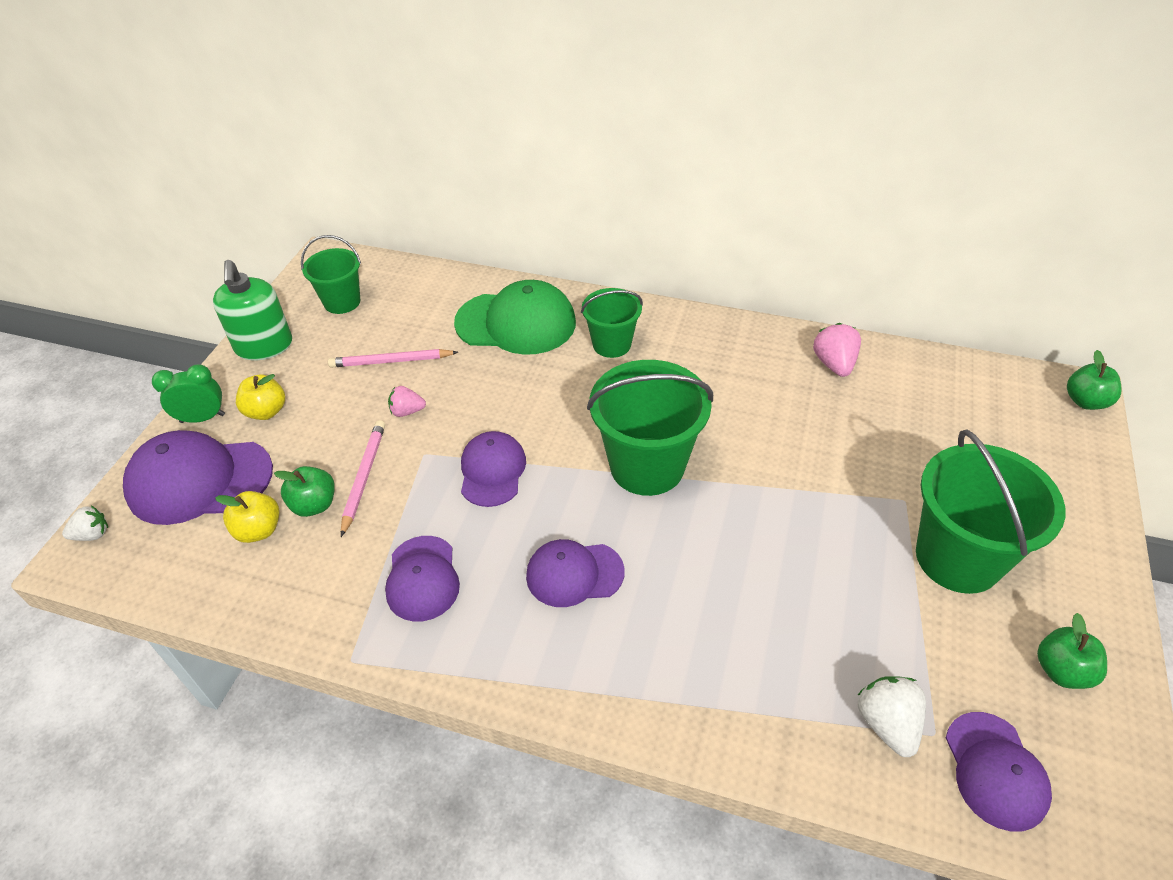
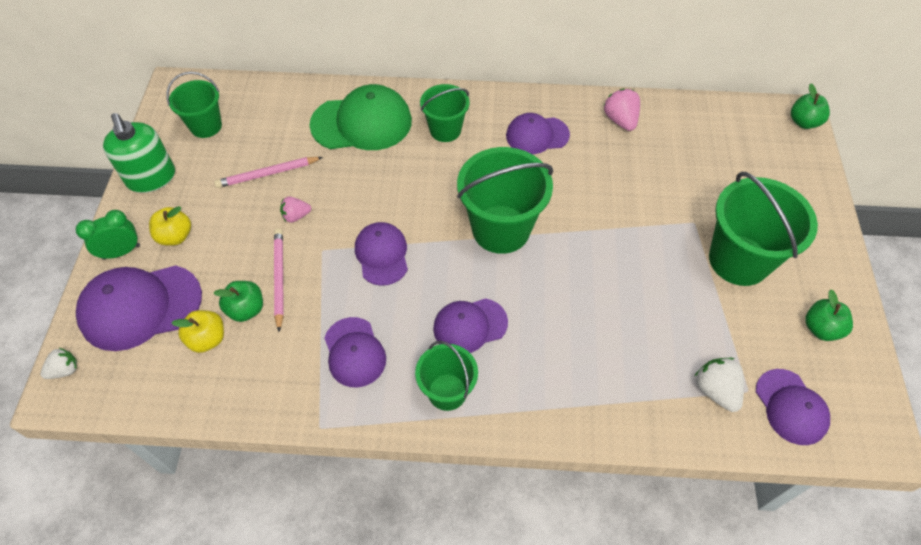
camera: 15 degrees left, 10 degrees up
none -> green bucket [415,341,478,411]
none -> purple cap [506,113,570,154]

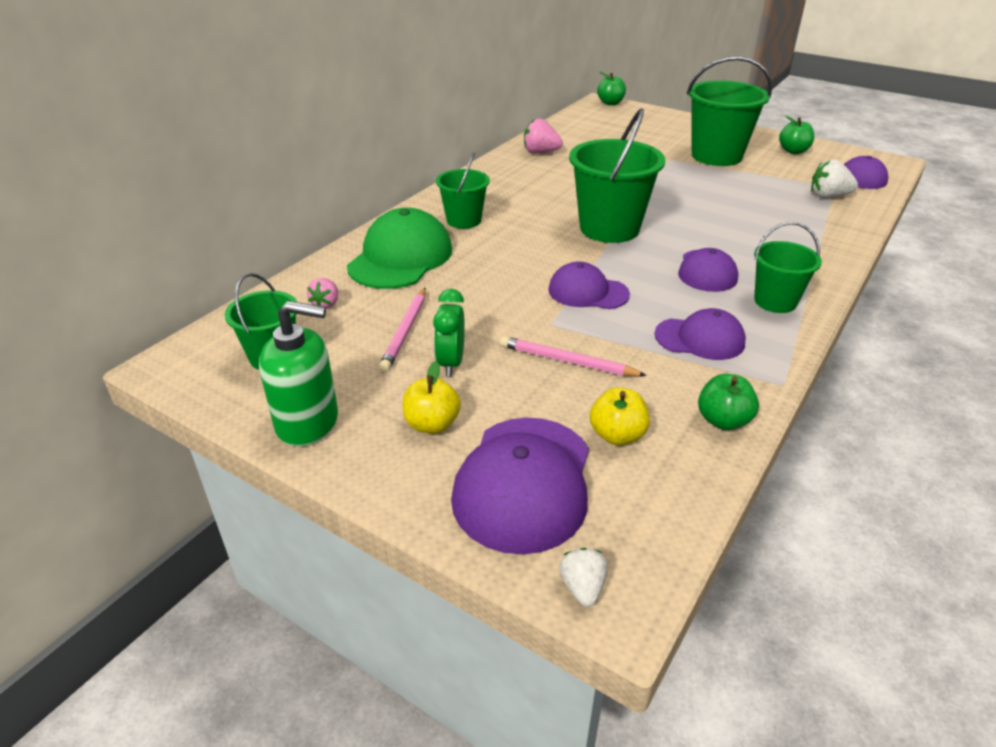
camera: 60 degrees left, 20 degrees down
green clock [76,210,140,260] -> green clock moved to [433,289,465,376]
green apple [214,281,263,322] -> green apple moved to [698,374,759,430]
pink strawberry [280,197,311,223] -> pink strawberry moved to [307,278,338,309]
purple cap [506,113,570,154] -> none

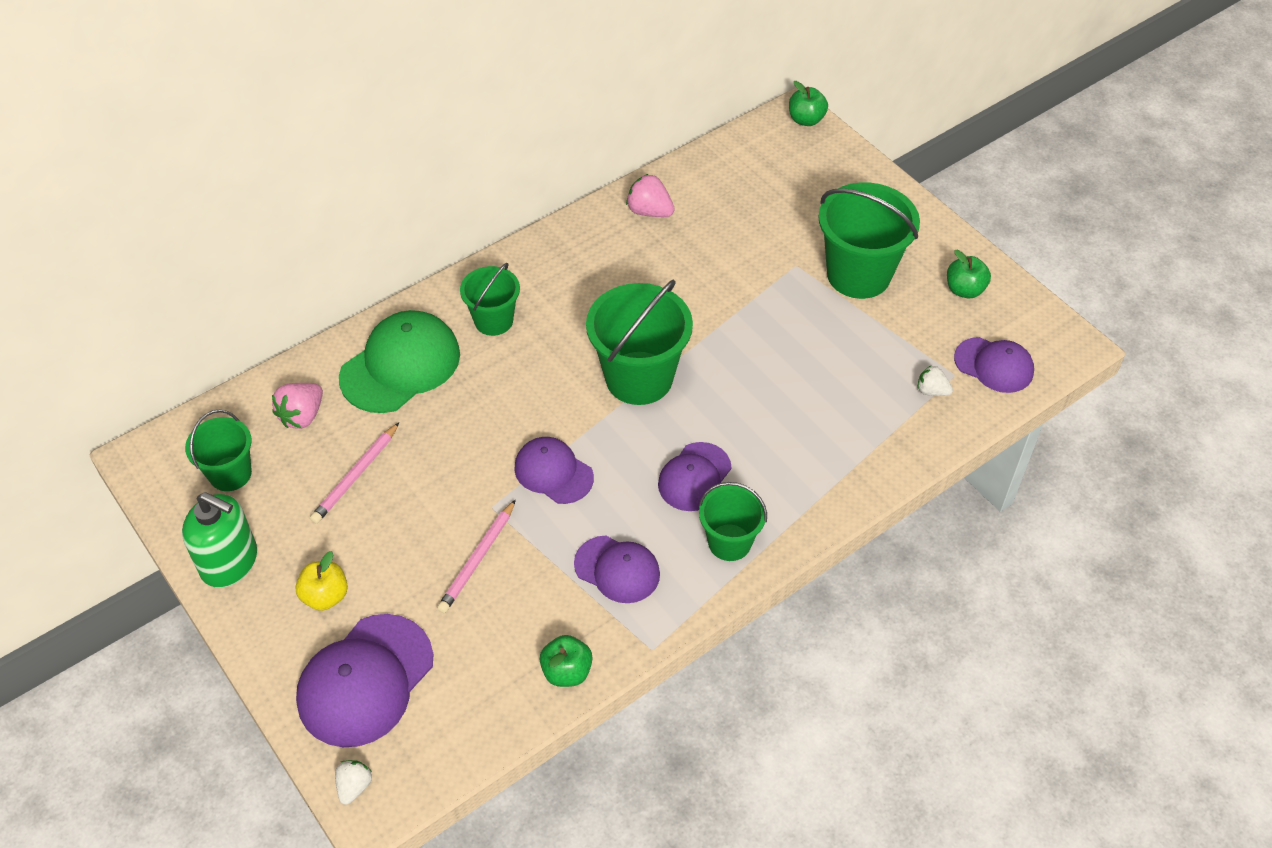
camera: 20 degrees right, 15 degrees up
pink strawberry [307,278,338,309] -> pink strawberry [272,383,323,429], size x1.52
green clock [433,289,465,376] -> none
pink pencil [500,336,647,376] -> pink pencil turned 105 degrees counterclockwise [437,499,516,613]
yellow apple [590,388,650,445] -> none
white strawberry [811,160,858,198] -> white strawberry [917,365,953,396], size x0.66

